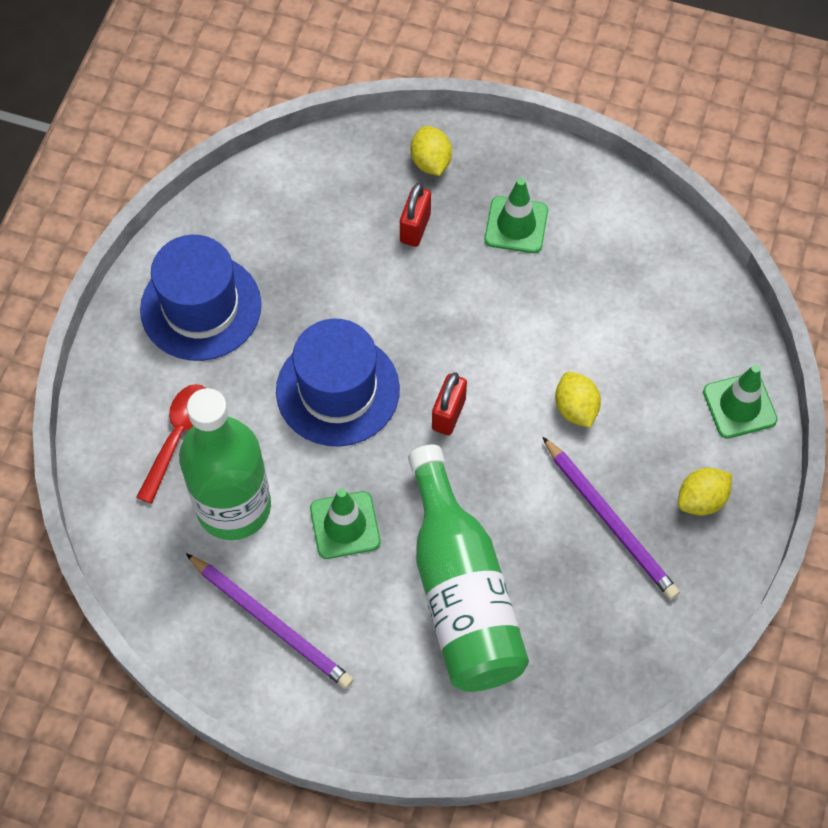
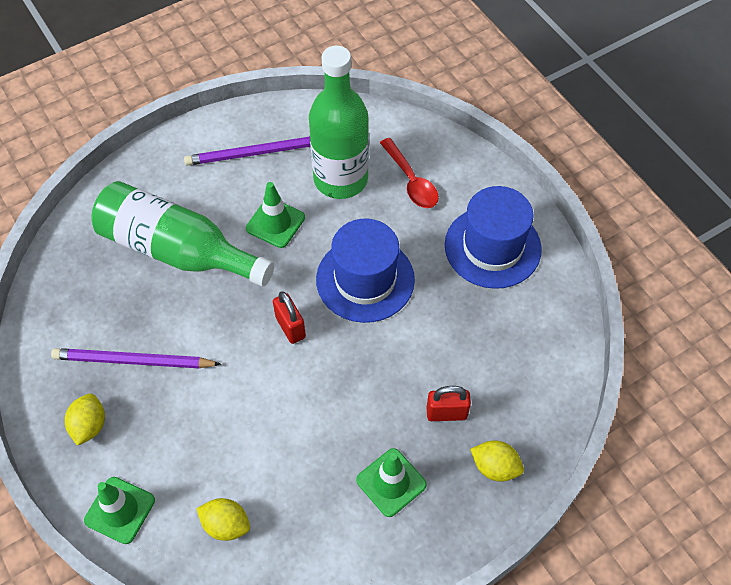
camera: 130 degrees right, 5 degrees down
red padlock [400,183,431,247] -> red padlock turned 60 degrees counterclockwise [426,386,471,421]
yellow lemon [555,372,601,428] -> yellow lemon moved to [196,498,250,541]

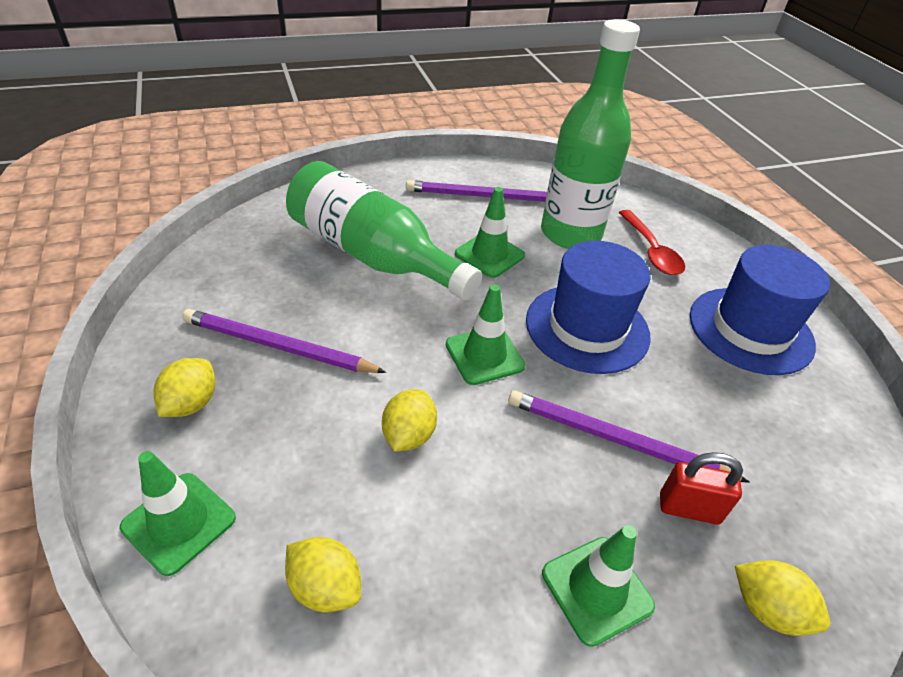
camera: 10 degrees right, 15 degrees down
red padlock [273,291,306,344] -> green traffic cone [446,284,525,385]
none -> yellow lemon [382,389,437,452]
none -> purple pencil [508,390,750,483]

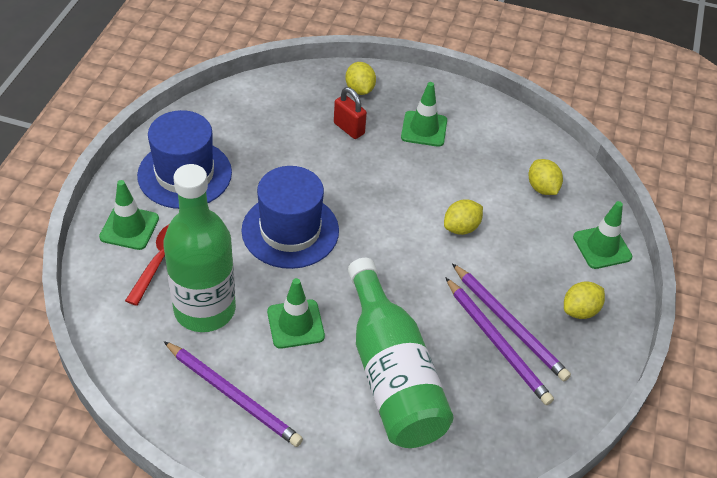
camera: 145 degrees left, 5 degrees up
green traffic cone [446,284,525,385] -> green traffic cone moved to [99,180,159,250]
purple pencil [508,390,750,483] -> purple pencil moved to [445,277,554,405]

